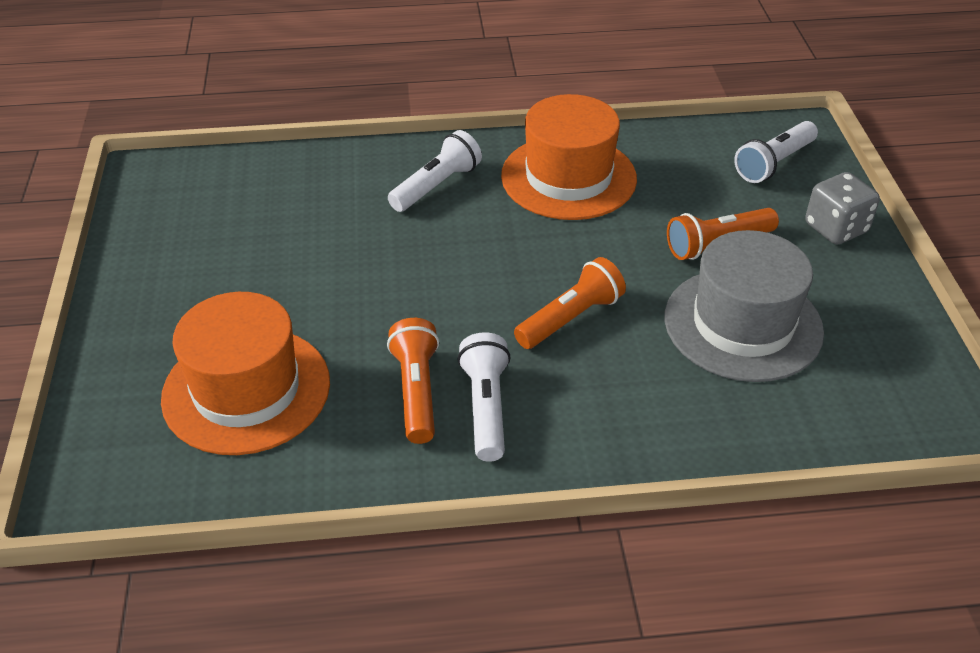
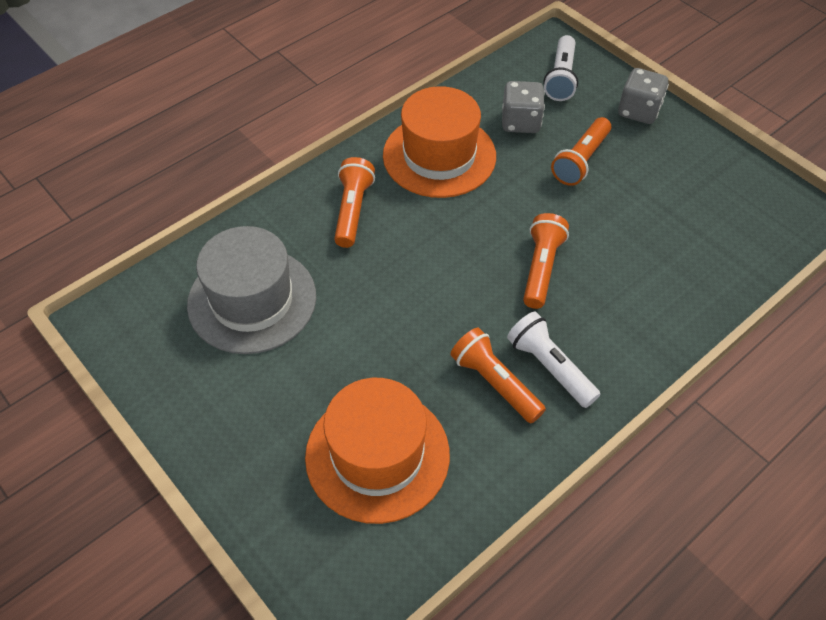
camera: 35 degrees left, 10 degrees up
white flashlight [388,130,482,212] -> orange flashlight [334,157,375,248]
grey hat [665,230,824,382] -> grey hat moved to [187,226,316,354]
none -> grey dice [502,81,545,133]

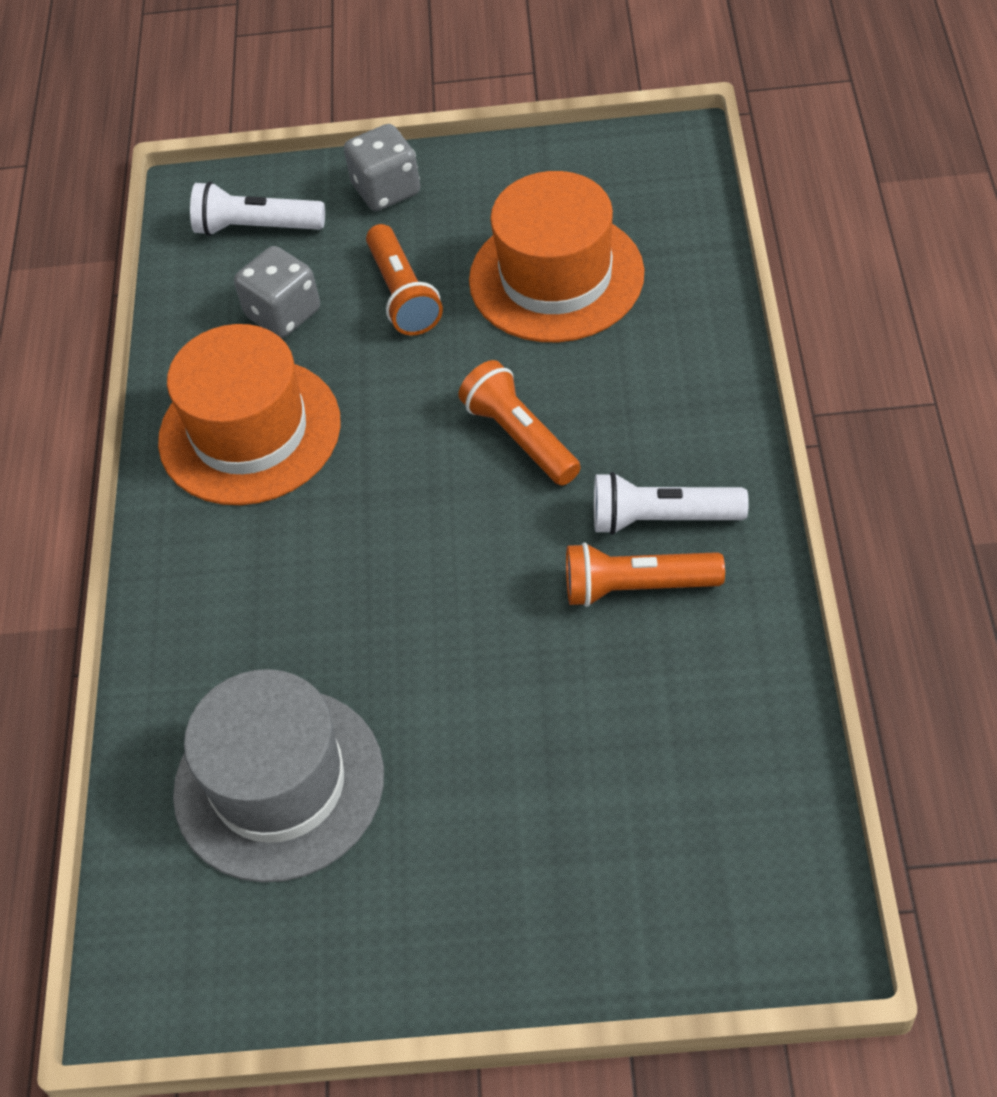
camera: 45 degrees left, 0 degrees up
orange hat [305,378,450,524] -> orange hat moved to [469,171,644,342]
orange flashlight [334,157,375,248] -> none
white flashlight [543,35,578,101] -> white flashlight turned 135 degrees clockwise [190,181,325,236]

